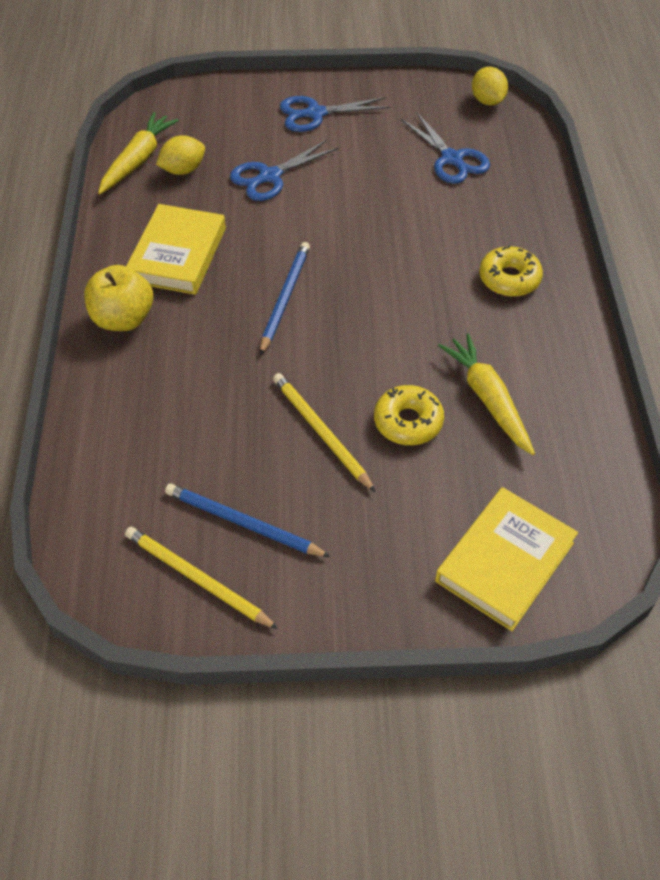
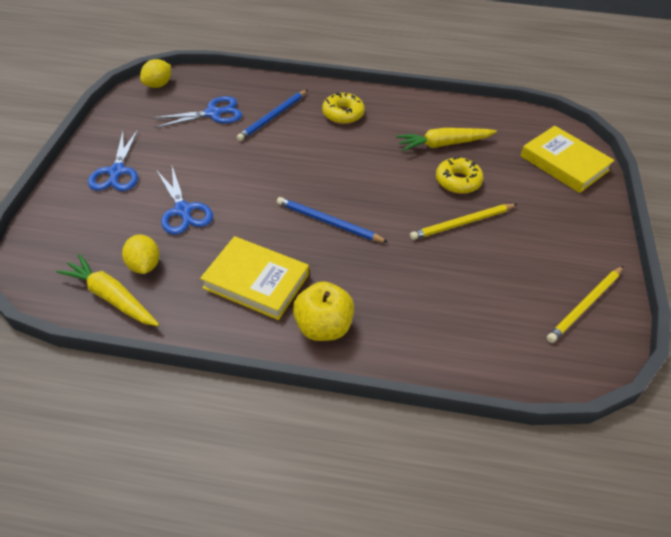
camera: 80 degrees left, 5 degrees down
blue pencil [165,484,330,557] -> blue pencil moved to [237,90,307,141]
yellow lemon [472,67,508,106] -> yellow lemon turned 45 degrees counterclockwise [140,59,171,88]

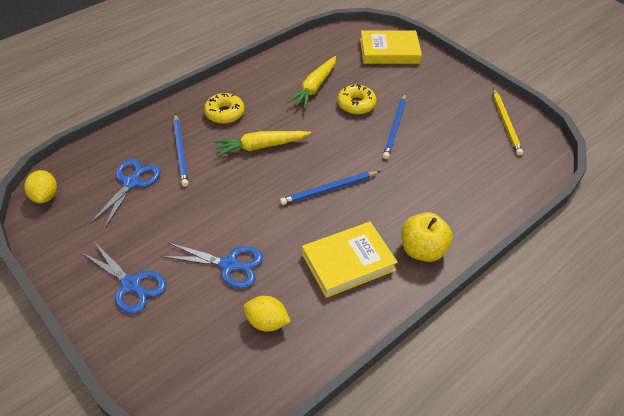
camera: 50 degrees left, 0 degrees up
yellow carrot [56,254,159,326] -> yellow carrot moved to [214,131,311,156]
yellow pencil [410,204,517,240] -> blue pencil [383,94,406,159]

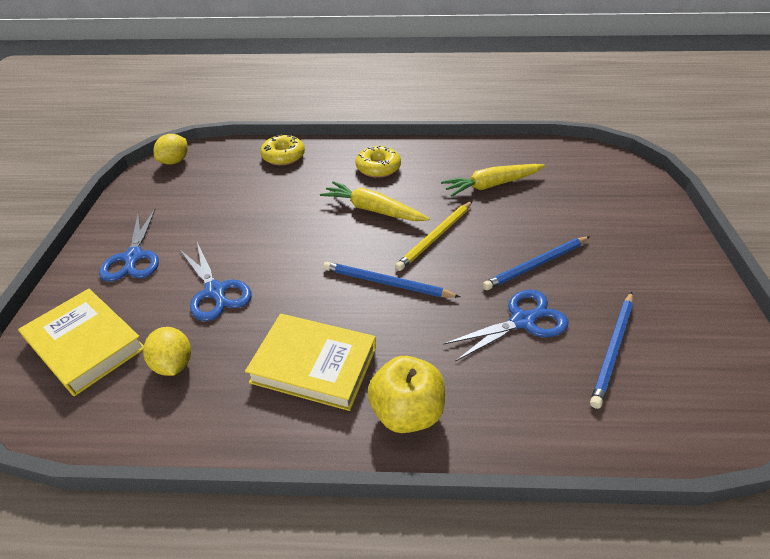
camera: 45 degrees right, 5 degrees down
blue scissors [90,159,160,229] -> blue scissors moved to [443,289,569,362]
blue pencil [173,114,189,187] -> blue pencil moved to [590,292,633,409]
yellow donut [337,84,377,114] -> yellow donut moved to [260,134,305,165]
yellow book [360,31,422,64] -> yellow book moved to [18,289,144,396]
yellow pencil [493,88,523,156] -> yellow pencil moved to [395,201,472,271]

